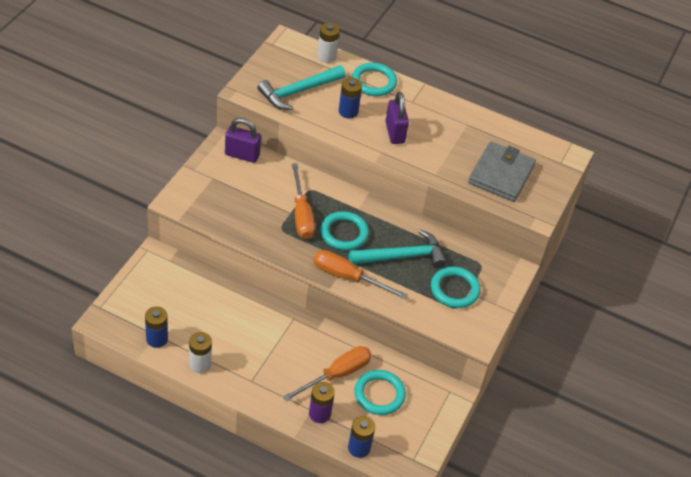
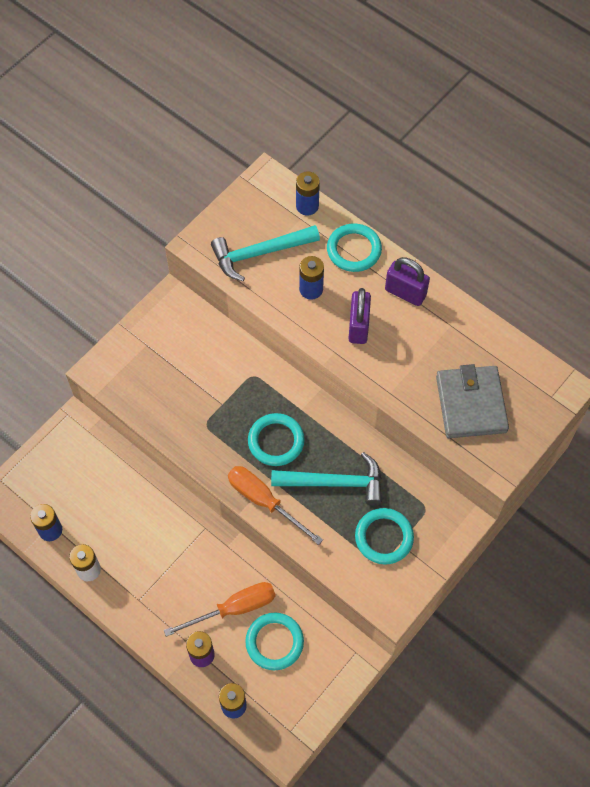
camera: 20 degrees right, 15 degrees up
purple padlock [225,118,261,163] -> purple padlock moved to [385,257,430,306]
orange screwdriver [292,163,315,239] -> none
white battery [317,23,340,63] -> blue battery [296,171,320,215]
grey wallet [468,142,536,202] -> grey wallet turned 45 degrees counterclockwise [436,364,509,438]

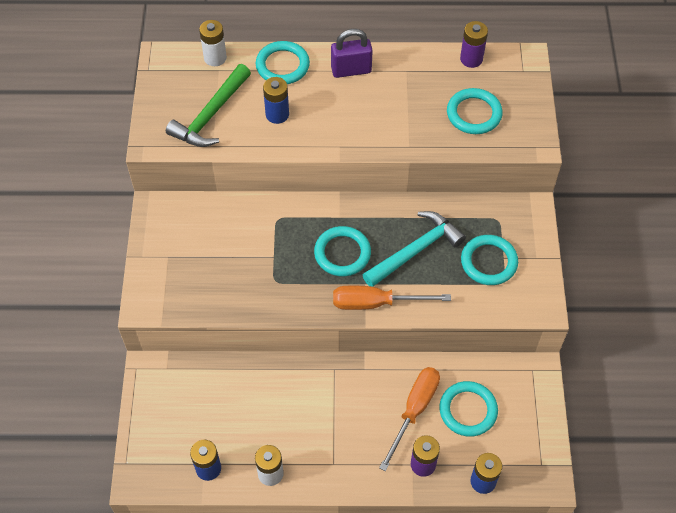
camera: 40 degrees left, 5 degrees down
turquoise hammer [211,225,320,281] -> green hammer [166,64,251,147]
blue battery [296,171,320,215] -> white battery [199,20,227,66]
purple padlock [348,288,371,344] -> none
grey wallet [436,364,509,438] -> turquoise ring [447,88,503,134]
none -> purple battery [460,21,488,68]

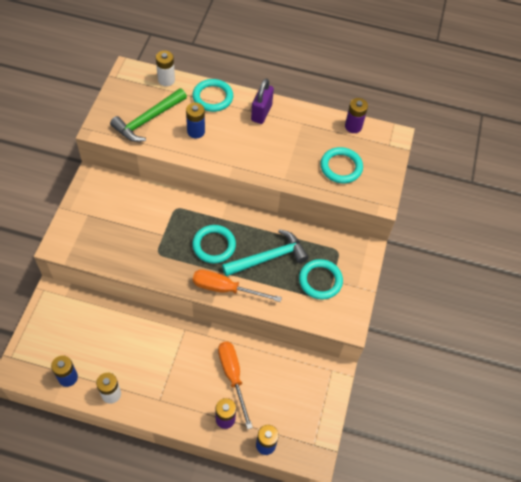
camera: 10 degrees right, 0 degrees up
purple padlock [331,29,373,78] -> purple padlock turned 75 degrees counterclockwise [251,78,274,124]
orange screwdriver [379,367,440,471] -> orange screwdriver turned 60 degrees counterclockwise [218,341,253,429]
turquoise ring [439,381,498,437] -> none

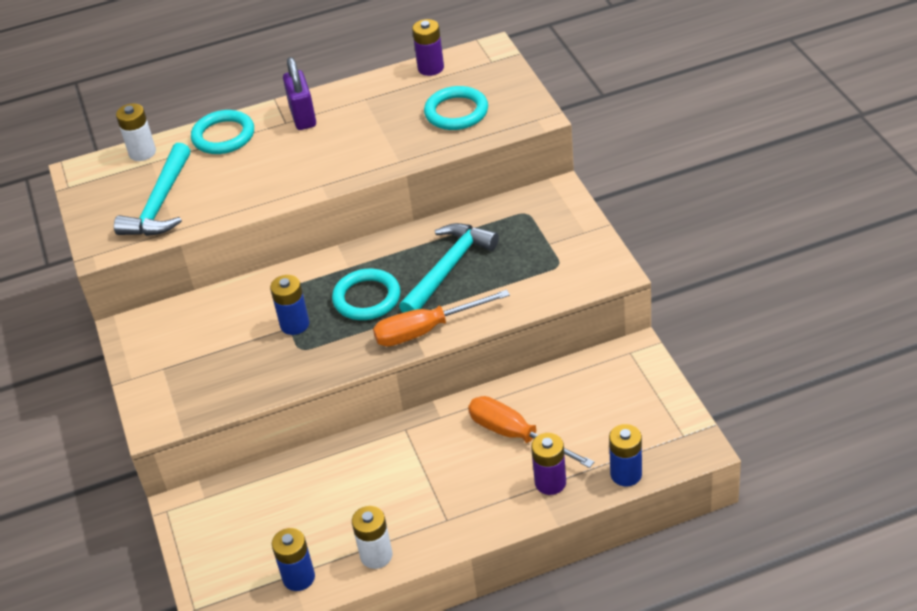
camera: 25 degrees left, 15 degrees down
green hammer [110,88,187,142] -> turquoise hammer [114,143,191,236]
blue battery [186,103,205,138] -> blue battery moved to [270,275,309,335]
turquoise ring [299,259,343,300] -> none

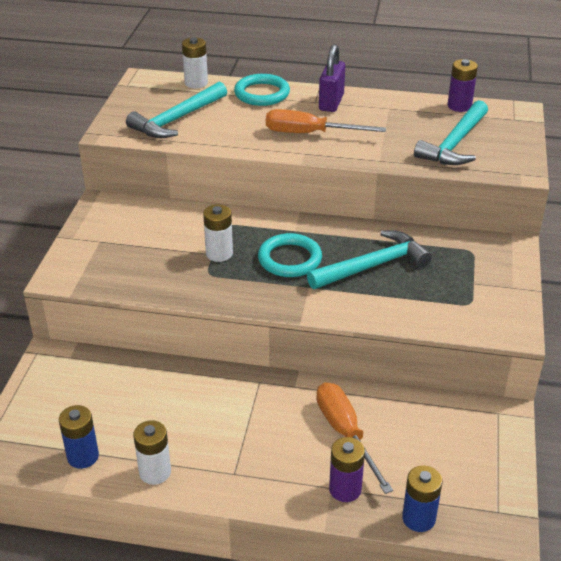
camera: 25 degrees right, 5 degrees down
blue battery [270,275,309,335] -> white battery [203,204,233,262]
orange screwdriver [373,290,510,347] -> orange screwdriver moved to [266,109,386,133]
turquoise ring [424,86,488,130] -> turquoise hammer [414,100,488,165]

